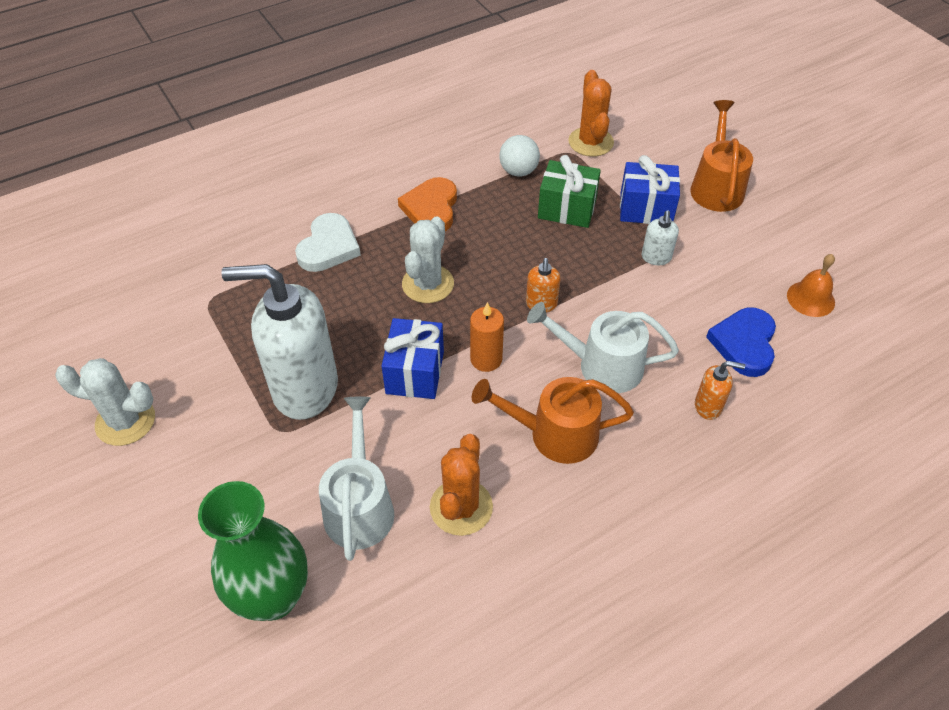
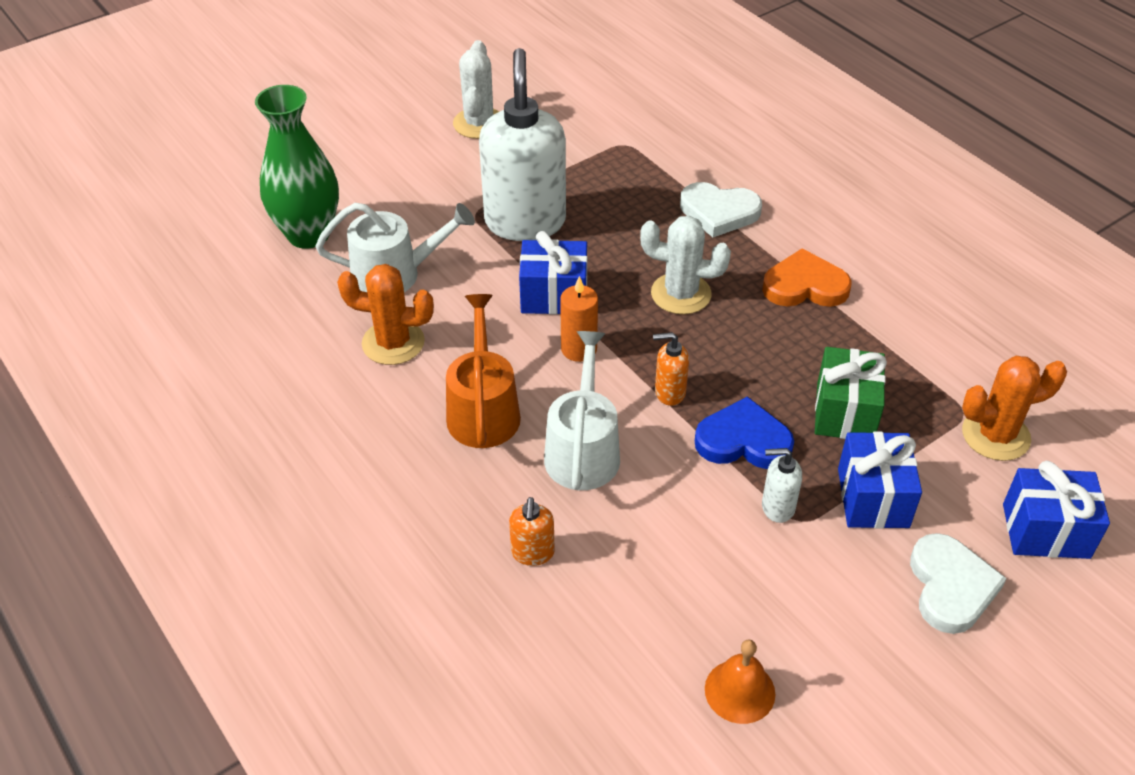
camera: 85 degrees right, 5 degrees down
white ball [499,135,540,176] -> none
orange watering can [690,100,753,212] -> white heart [910,533,1007,634]
blue heart [706,307,776,377] -> blue heart moved to [695,396,794,469]
none -> blue gift [1003,461,1110,559]

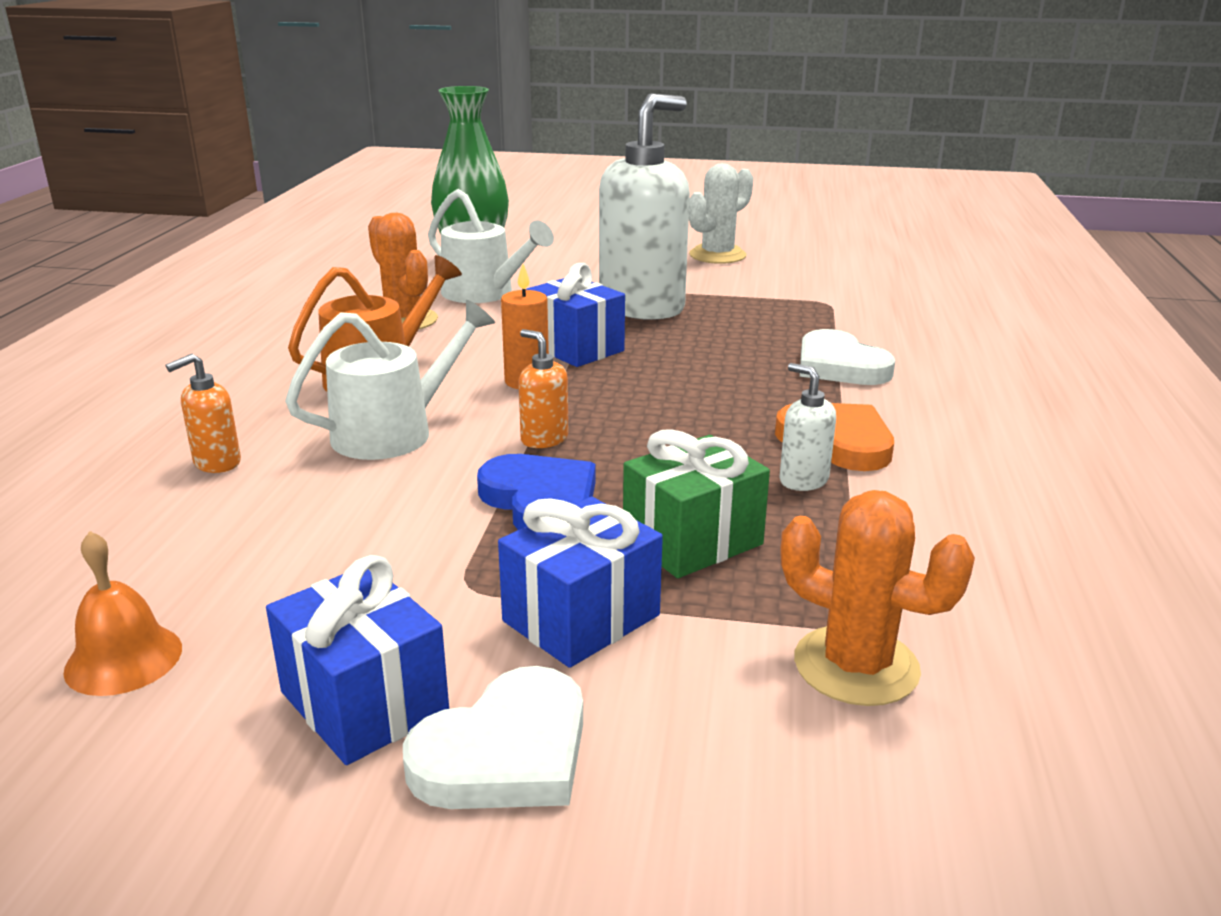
camera: 45 degrees right, 20 degrees down
white cactus [640,216,731,314] -> none
white soap dispenser [762,448,802,523] -> white soap dispenser moved to [779,363,836,491]
blue gift [1003,461,1110,559] -> blue gift moved to [266,555,449,765]

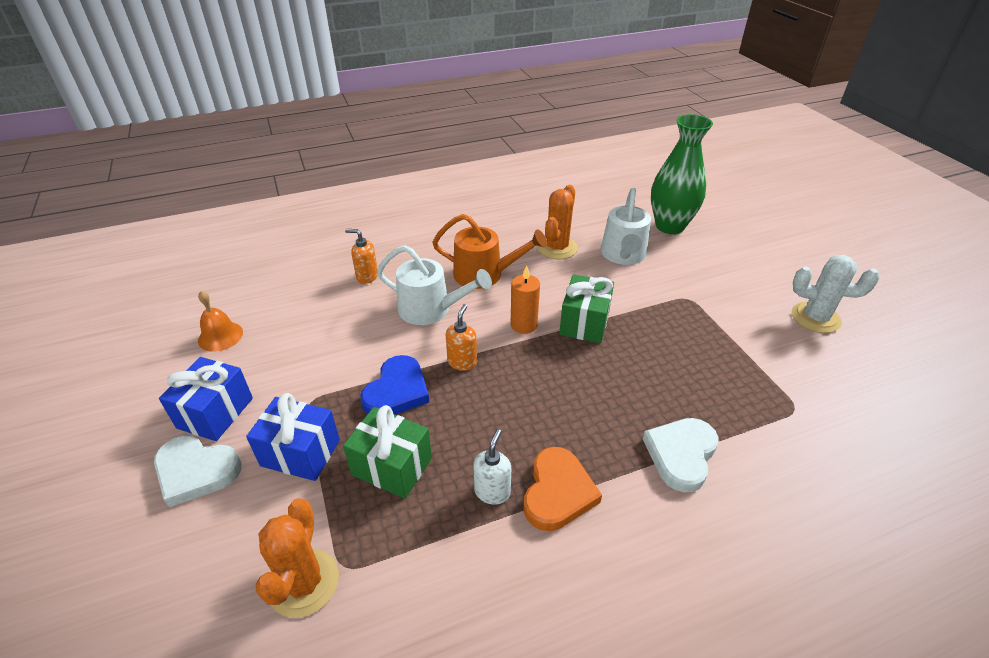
camera: 60 degrees right, 15 degrees up
blue gift [526,263,625,367] -> green gift [559,274,614,343]
white soap dispenser [599,93,690,320] -> none

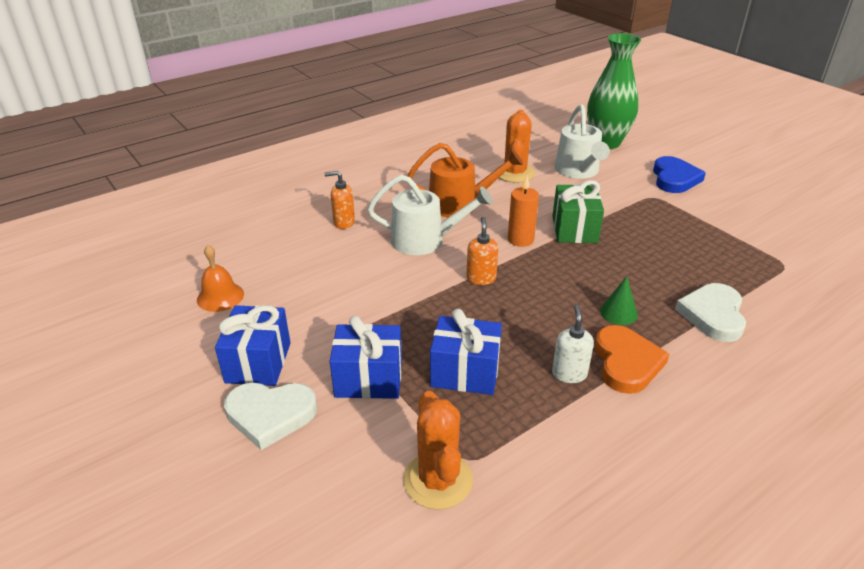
camera: 15 degrees left, 5 degrees down
green gift [343,405,432,499] -> blue gift [430,309,502,395]
blue heart [361,355,429,415] -> blue heart moved to [653,156,706,193]
white cactus [792,255,879,333] -> none
none -> green cone [600,276,638,325]

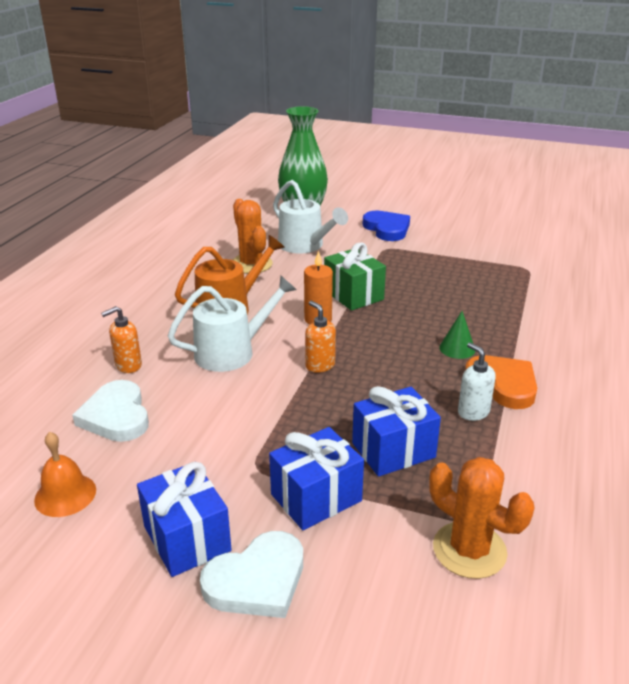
camera: 35 degrees left, 5 degrees down
white heart [675,283,746,342] -> white heart moved to [72,380,149,442]

